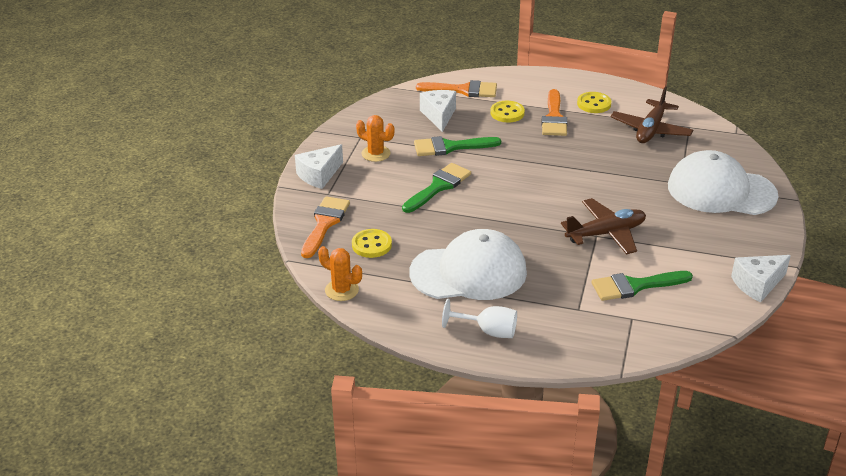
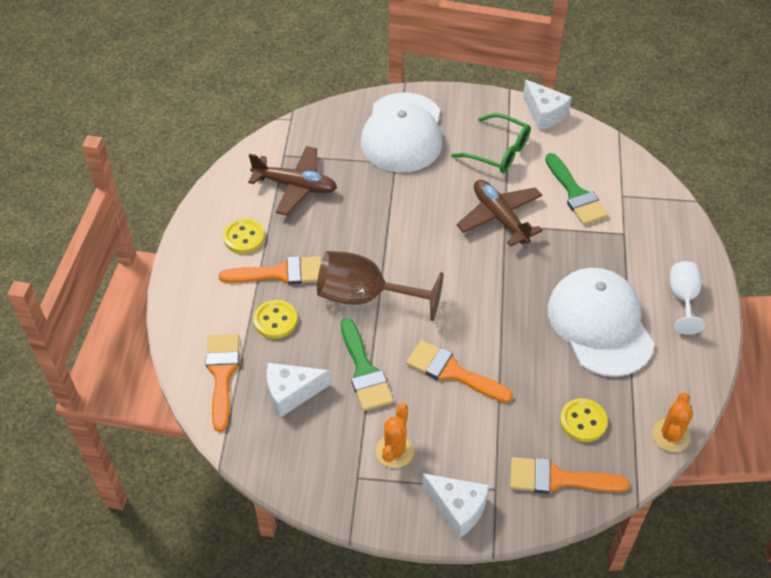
camera: 100 degrees left, 15 degrees up
green brush [402,163,471,213] -> orange brush [406,340,513,403]
none -> brown goblet [317,251,443,321]
none -> green glasses [451,113,531,173]

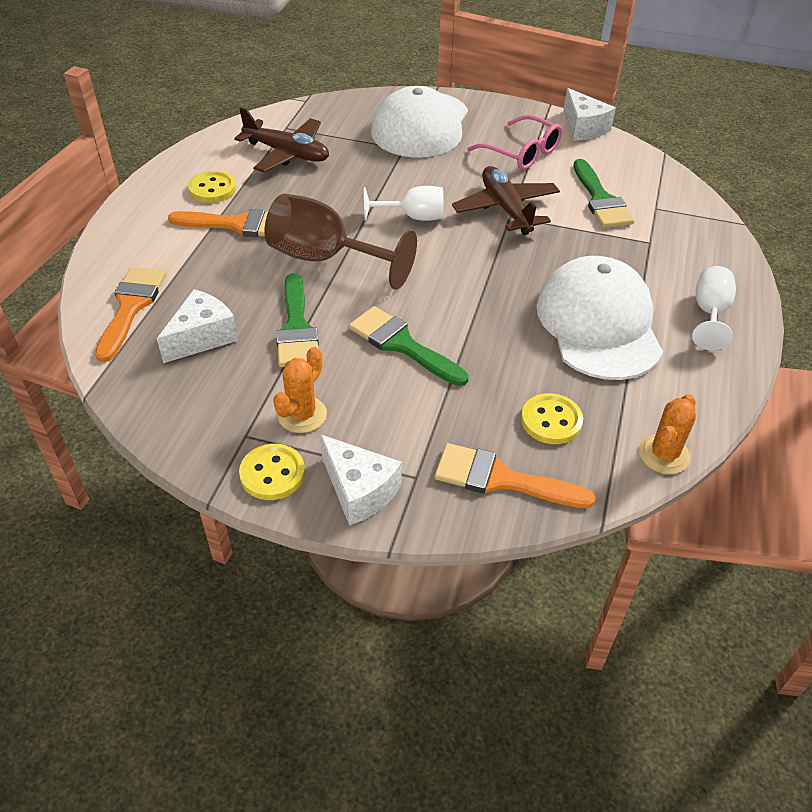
camera: 10 degrees right, 5 degrees down
yellow button [253,300,297,339] -> yellow button moved to [239,444,305,500]
white cheese [267,363,331,418] -> white cheese turned 135 degrees clockwise [157,289,238,363]
orange brush [406,340,513,403] -> green brush [349,306,468,386]
green glasses [451,113,531,173] -> pink glasses [467,115,562,170]
none -> white goblet [364,186,444,221]

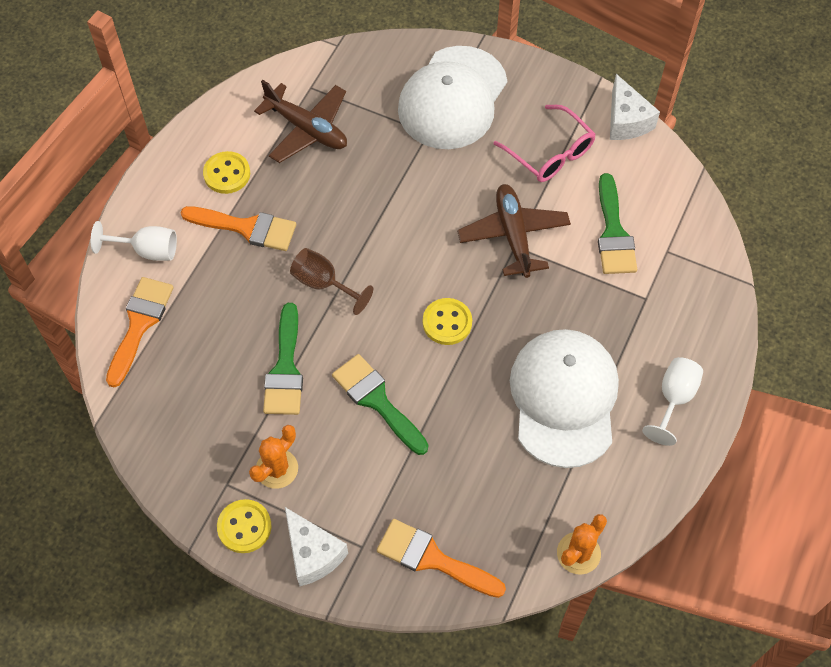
camera: 10 degrees right, 15 degrees up
white cheese [157,289,238,363] -> none
brown goblet [264,193,417,290] -> brown goblet [290,248,373,315], size x0.59
white goblet [364,186,444,221] -> white goblet moved to [91,221,177,261]
yellow button [521,393,583,444] -> yellow button moved to [423,298,472,345]

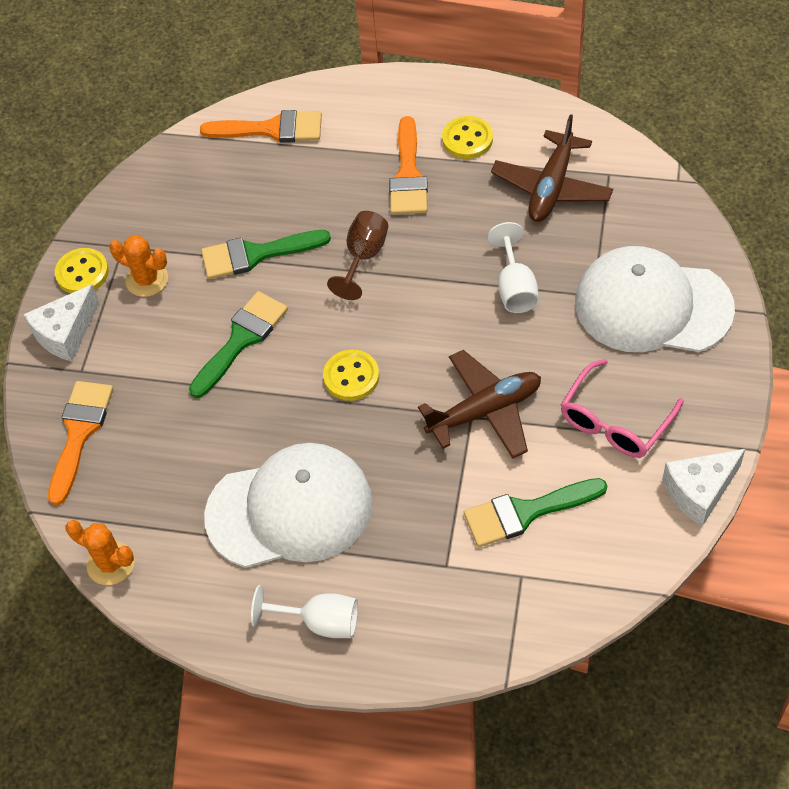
camera: 80 degrees right, 5 degrees down
white goblet [91,221,177,261] -> white goblet moved to [488,222,539,313]

